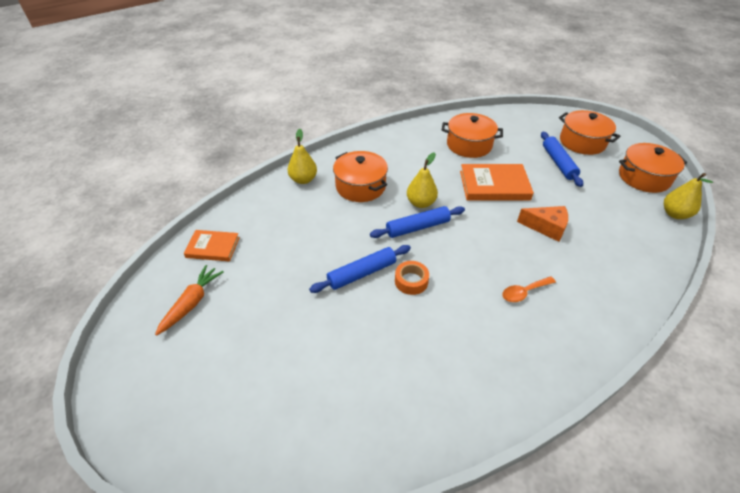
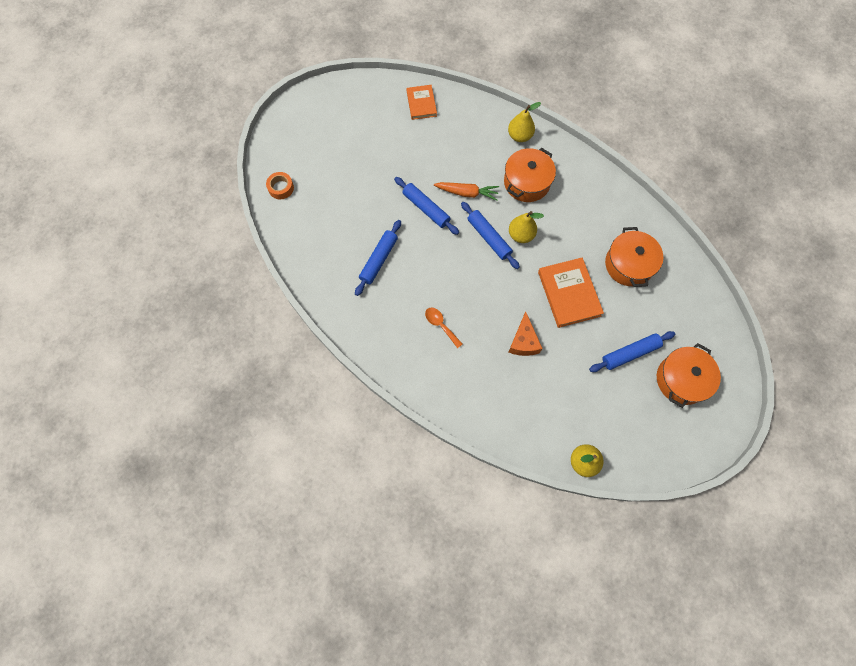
camera: 75 degrees right, 25 degrees up
orange carrot [155,265,224,336] -> orange carrot moved to [434,182,499,201]
orange tape [395,261,429,295] -> orange tape moved to [266,172,294,199]
orange pot [619,143,687,193] -> none
none -> blue rolling pin [355,220,401,296]

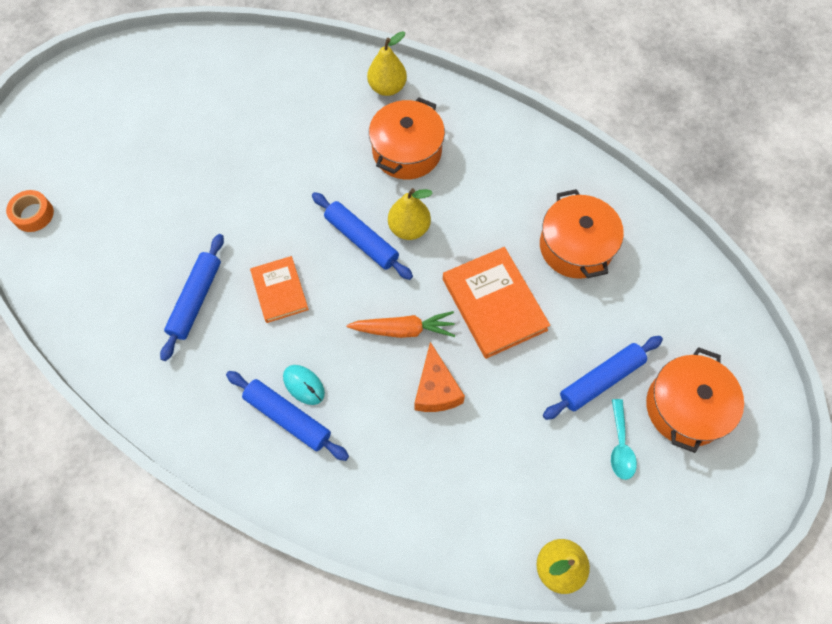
camera: 10 degrees left, 5 degrees down
blue rolling pin [394,177,459,235] -> blue rolling pin moved to [226,371,349,461]
orange book [406,85,437,120] -> orange book moved to [250,256,309,323]
orange spoon [425,308,462,348] -> turquoise mouse [283,365,325,405]
orange carrot [434,182,499,201] -> orange carrot moved to [347,311,455,338]
none -> turquoise spoon [611,399,637,480]

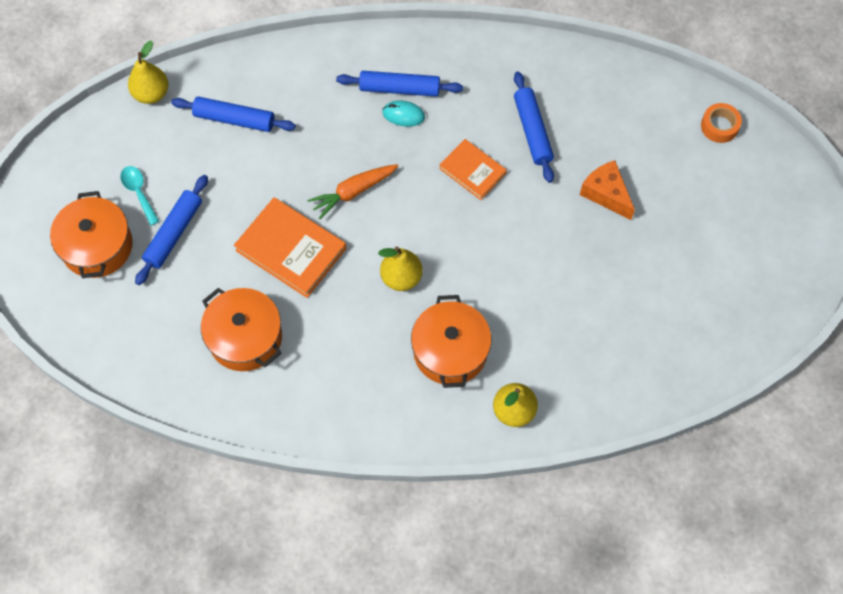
camera: 150 degrees right, 0 degrees up
blue rolling pin [312,192,413,280] -> blue rolling pin moved to [171,96,296,132]
orange cheese [414,342,465,412] -> orange cheese moved to [580,160,635,220]

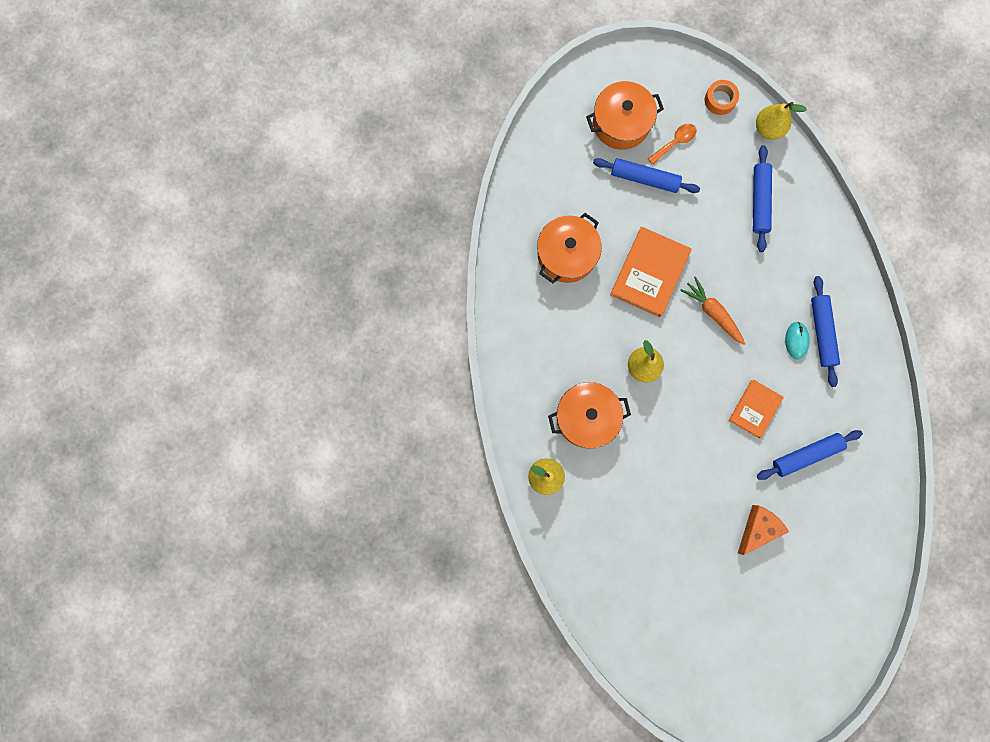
camera: 80 degrees right, 15 degrees up
turquoise spoon [120,166,159,226] -> orange spoon [648,124,697,165]
orange tape [701,103,742,143] -> orange tape moved to [704,80,739,115]

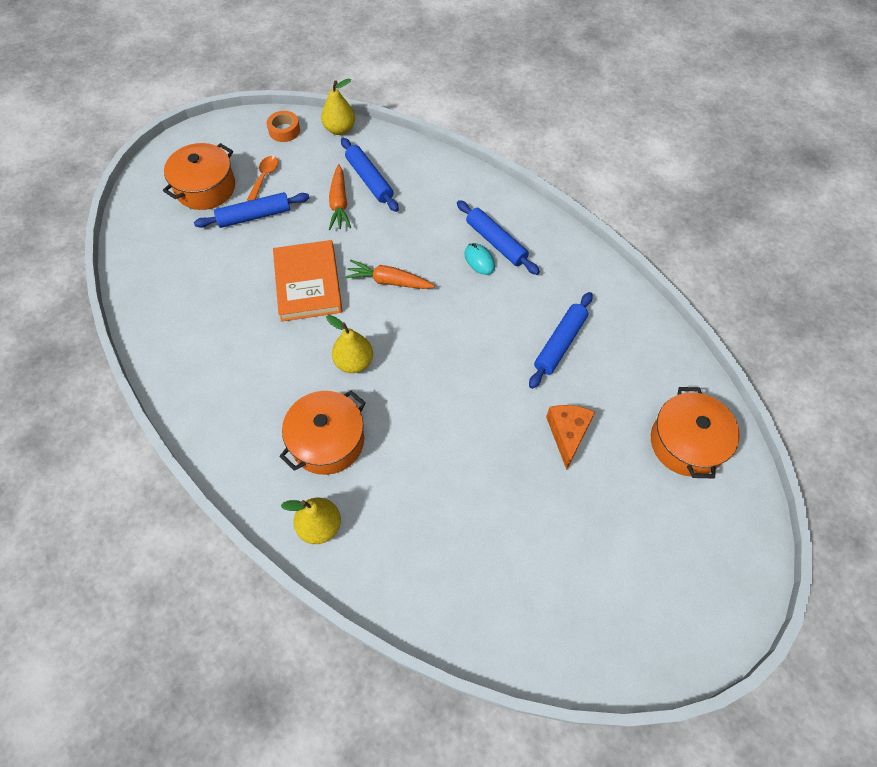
camera: 35 degrees left, 20 degrees down
orange pot [537,213,602,283] -> orange pot moved to [651,387,740,479]
orange book [729,379,784,438] -> none
none -> orange carrot [329,164,351,230]

